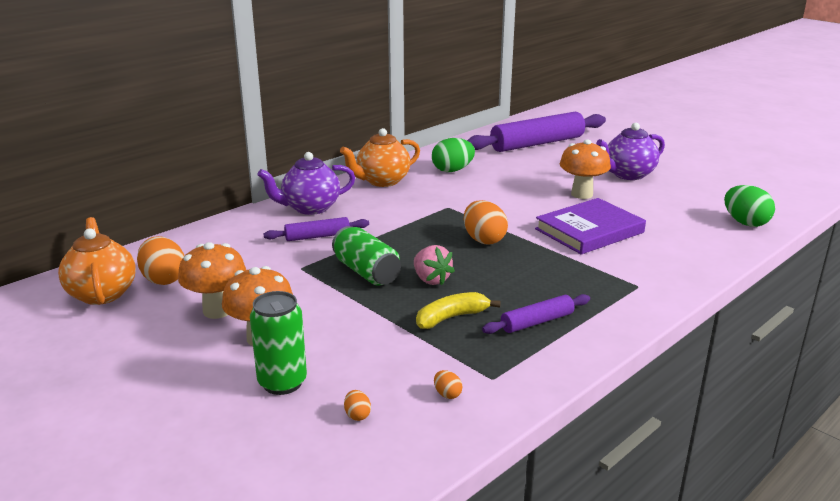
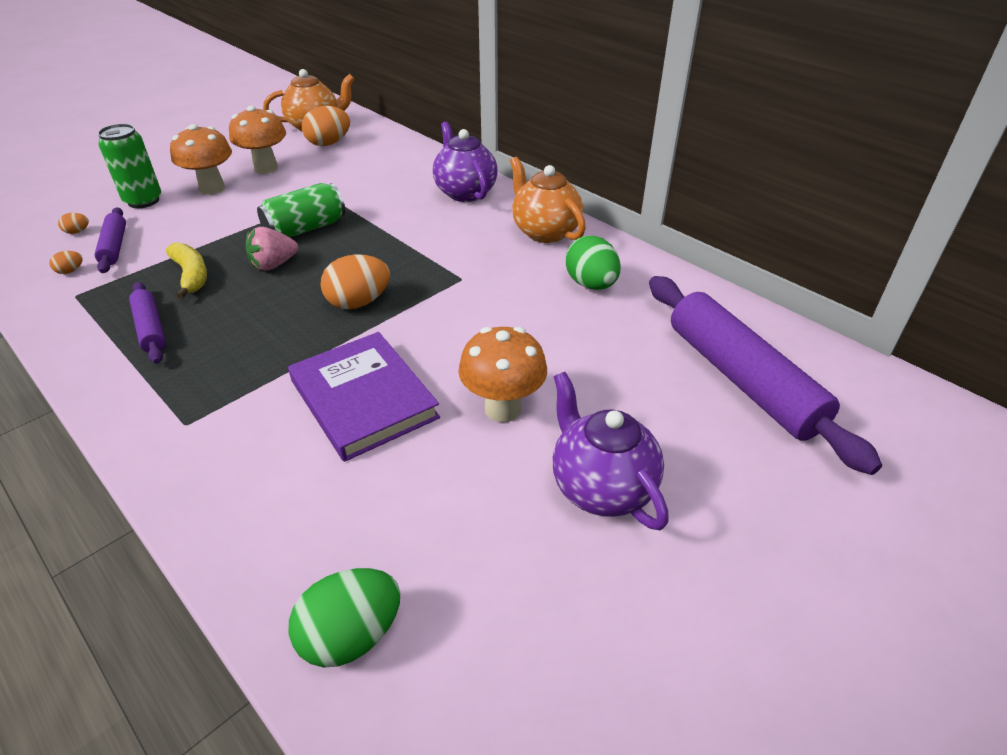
camera: 90 degrees right, 15 degrees up
purple rolling pin [264,217,369,241] -> purple rolling pin moved to [95,207,126,273]

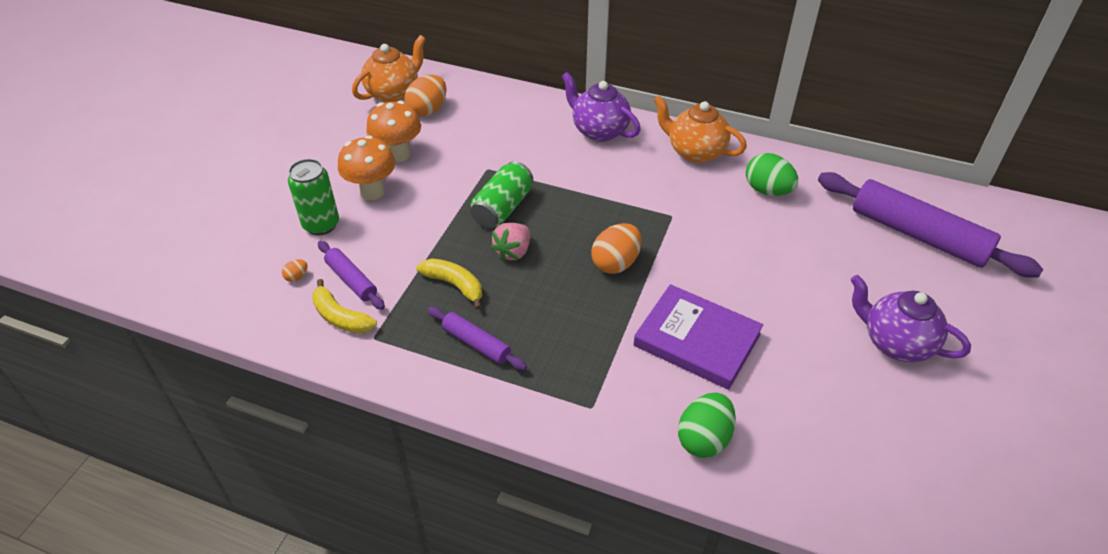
camera: 25 degrees left, 5 degrees up
orange egg [49,251,83,274] -> yellow banana [312,279,377,334]
green egg [289,568,400,667] -> green egg moved to [678,393,736,458]
orange mushroom [459,327,547,422] -> none

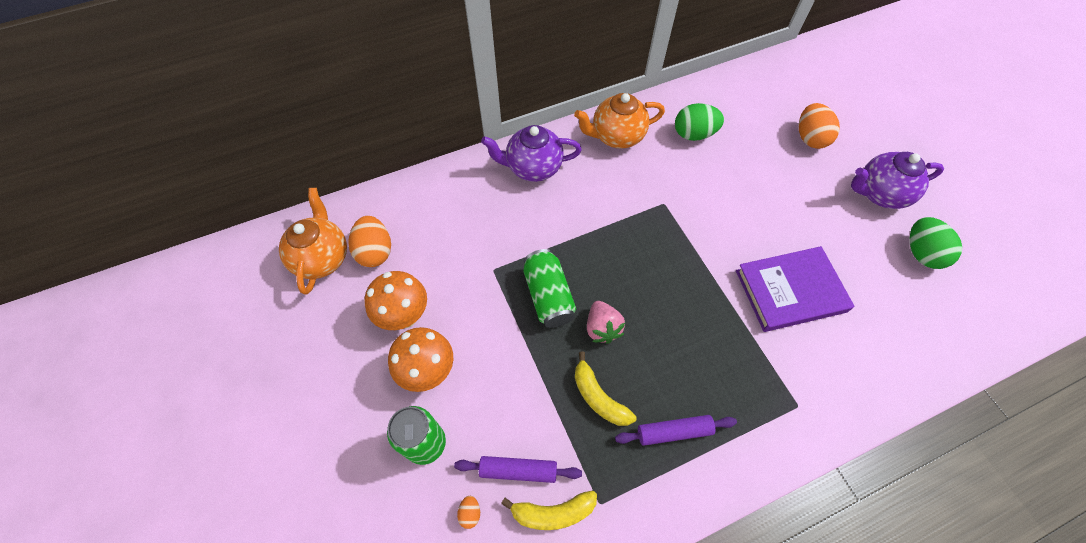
camera: 45 degrees left, 15 degrees up
yellow banana [416,258,482,310] -> yellow banana turned 120 degrees counterclockwise [575,352,637,426]
orange egg [591,223,642,274] -> orange egg moved to [798,103,840,149]
green egg [678,393,736,458] -> green egg moved to [910,217,962,269]
purple rolling pin [818,172,1043,278] -> none

